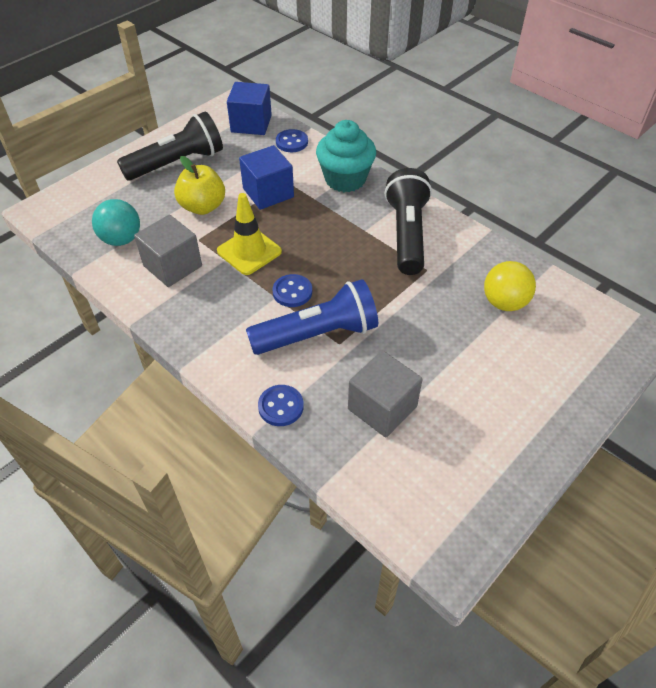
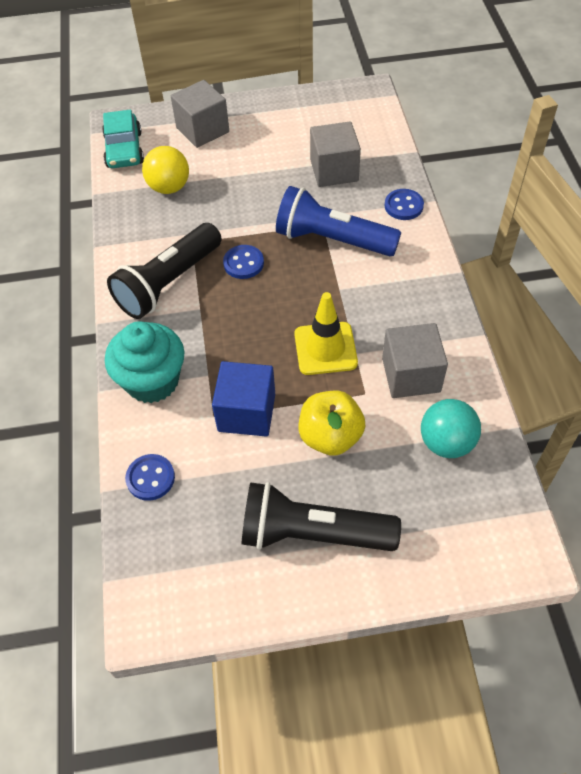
camera: 140 degrees left, 5 degrees up
blue cube [227,82,272,135] -> none
blue button [273,274,312,307] -> blue button moved to [223,245,264,279]
none -> turquoise car [102,110,144,168]
none -> grey cube [171,80,229,148]

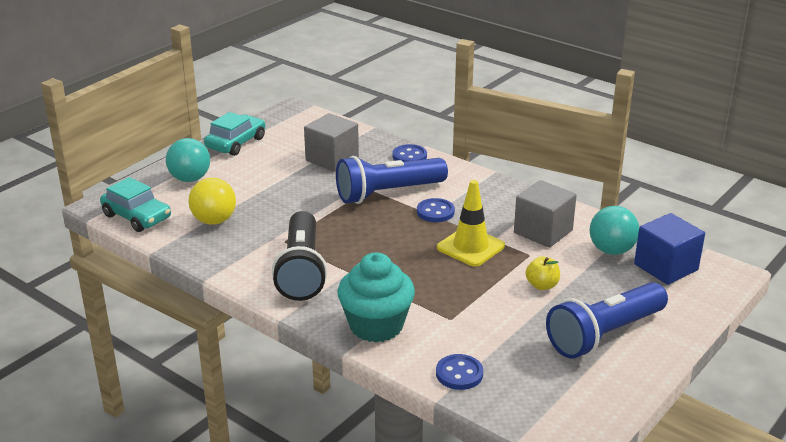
camera: 45 degrees left, 25 degrees down
grey cube [171,80,229,148] -> turquoise ball [166,138,210,182]
blue cube [212,361,275,437] -> blue cube moved to [634,213,705,285]
blue button [223,245,264,279] -> blue button moved to [417,198,455,222]
black flashlight [242,482,401,551] -> blue flashlight [546,282,668,359]
yellow apple [299,391,365,456] -> yellow apple [526,256,560,290], size x0.59
none -> turquoise car [204,112,265,156]

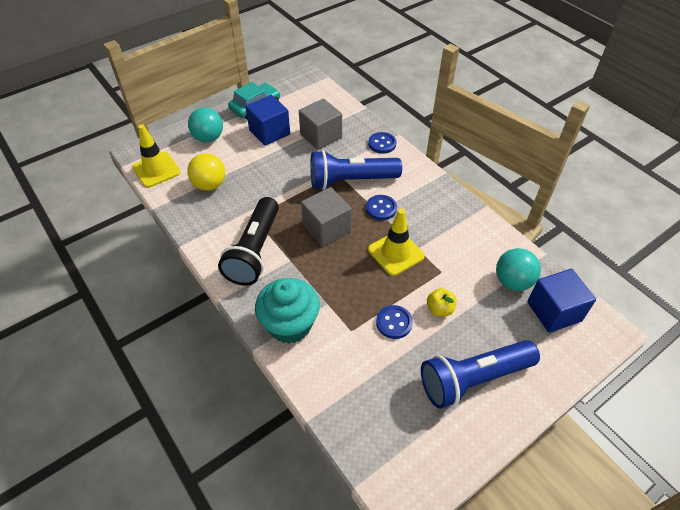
camera: 15 degrees right, 20 degrees up
turquoise car [100,177,171,232] -> yellow traffic cone [132,124,181,188]
blue button [436,354,483,390] -> blue button moved to [376,305,413,339]
grey cube [514,180,577,248] -> grey cube moved to [301,187,352,247]
none -> blue cube [245,95,290,146]

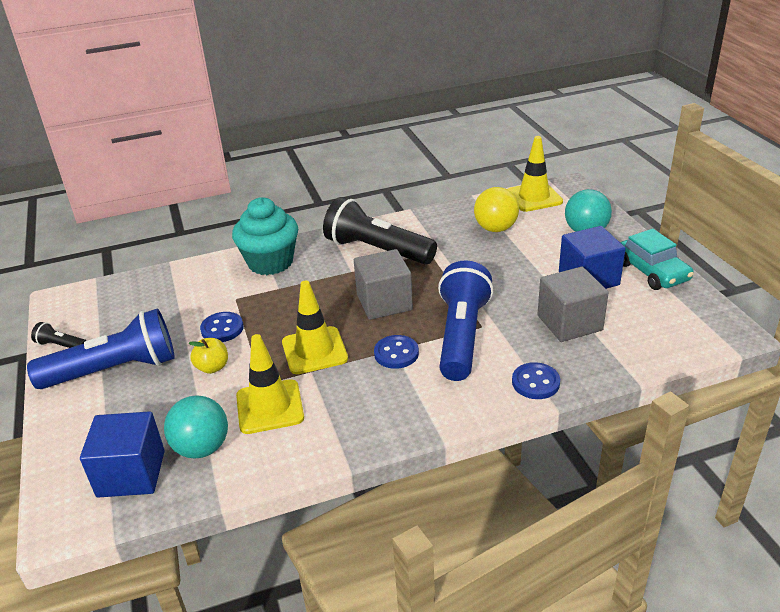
camera: 110 degrees right, 15 degrees down
blue flashlight [421,340,540,409] -> blue flashlight turned 75 degrees clockwise [27,308,175,389]
none -> black flashlight [31,322,86,348]
none -> yellow traffic cone [236,334,304,434]

